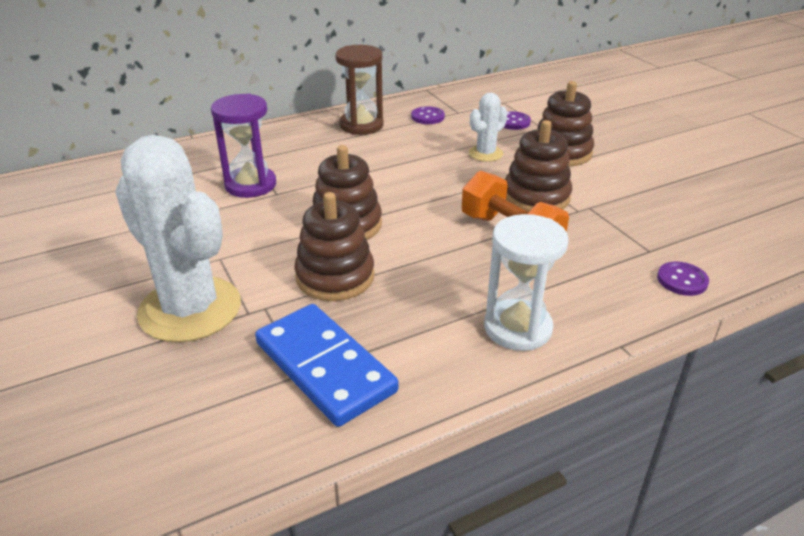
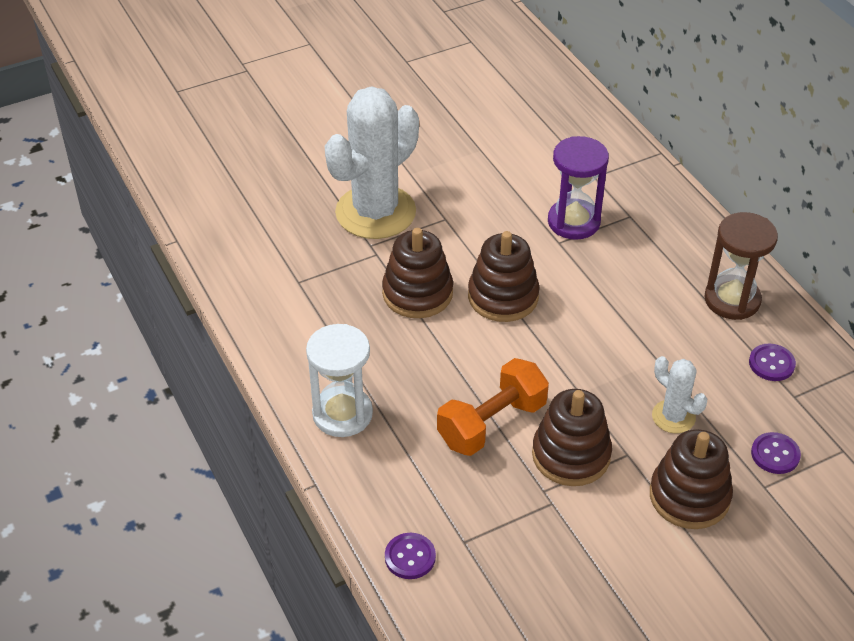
camera: 90 degrees right, 10 degrees up
blue domino [255,304,398,427] -> none

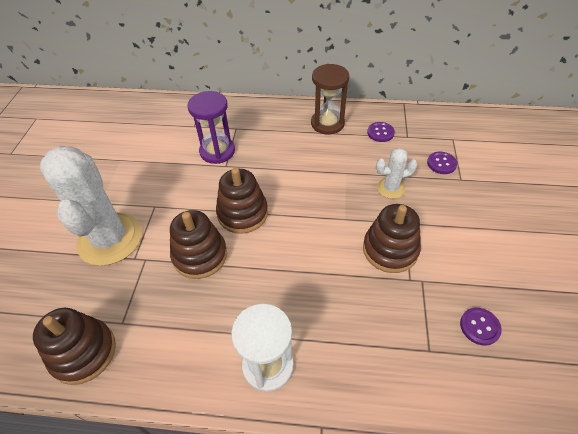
camera: 55 degrees left, 5 degrees up
purple button [385,533,436,579] -> purple button moved to [460,308,502,346]
orange dumbbell [437,358,549,456] -> none
brown stacking toy [650,429,733,529] -> brown stacking toy moved to [33,308,116,385]

